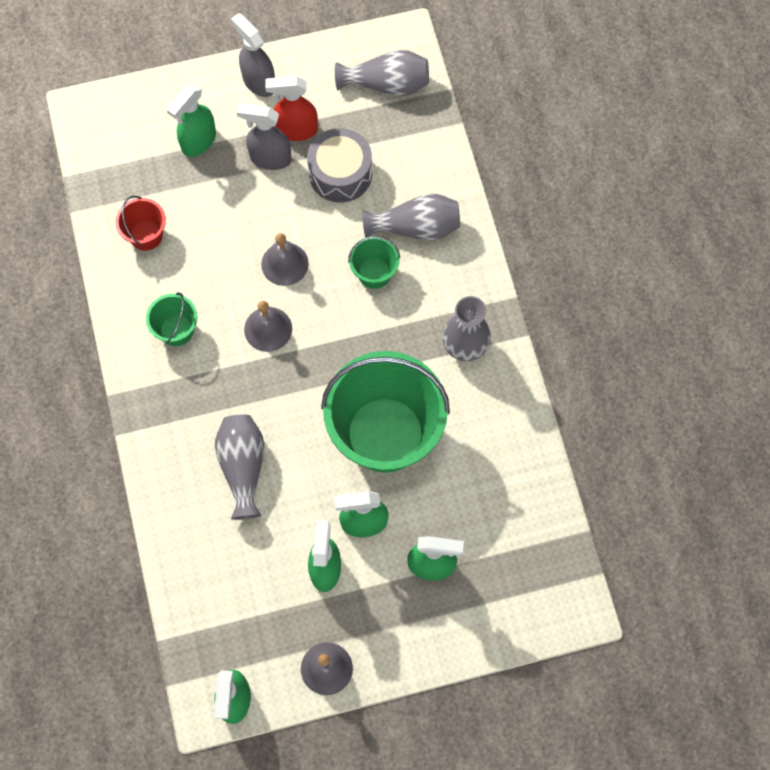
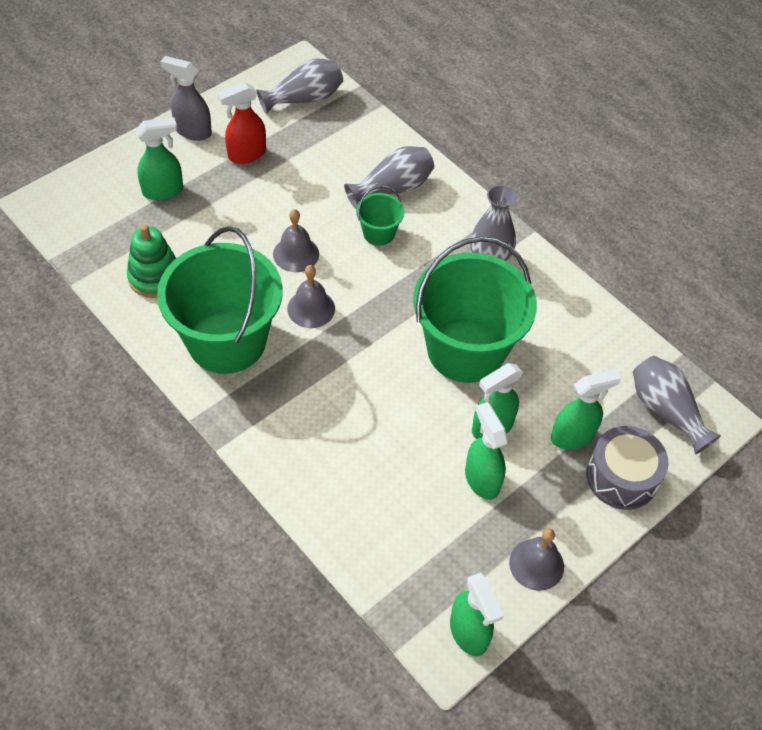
camera: 30 degrees left, 15 degrees down
red bucket [115,196,166,251] -> green stacking toy [127,224,176,298]
green bucket [146,292,198,346] -> green bucket [157,226,283,374], size x2.28
green spray bottle [167,84,216,157] -> green spray bottle turned 120 degrees counterclockwise [136,118,183,200]
grey vase [215,415,264,519] -> grey vase moved to [633,356,721,454]
grey spray bottle [237,103,291,170] -> none
grey drum [307,128,372,203] -> grey drum moved to [586,426,669,510]

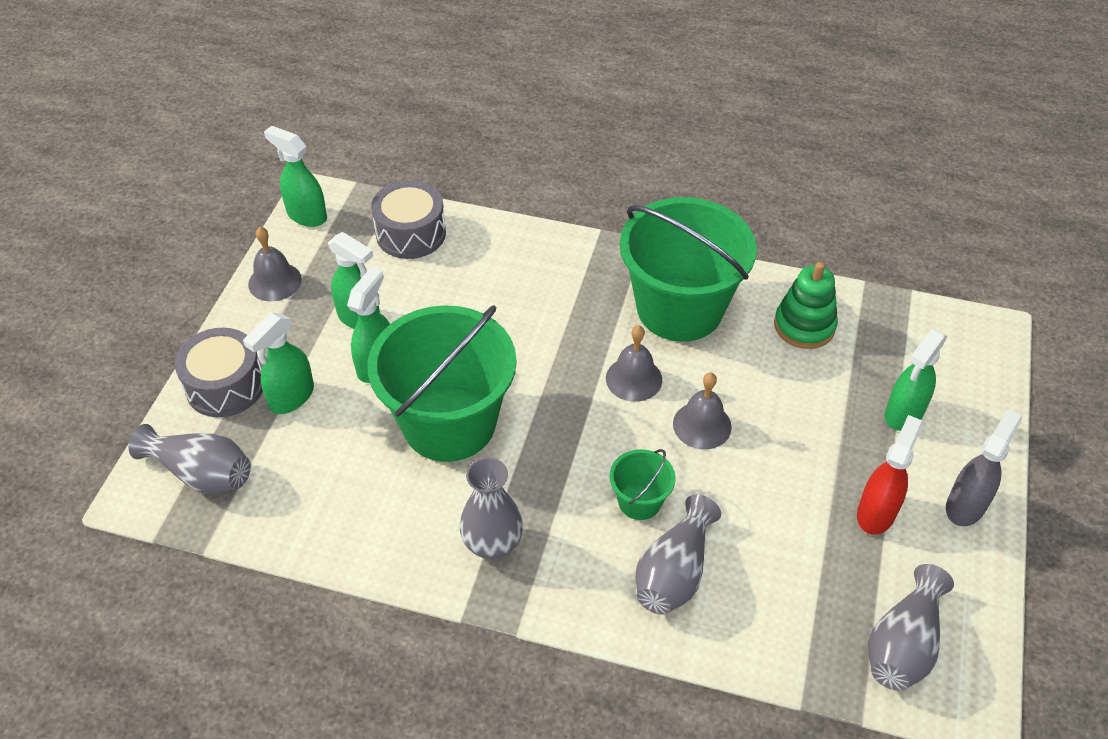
camera: 150 degrees right, 5 degrees down
grey spray bottle [160,56,212,141] -> grey spray bottle turned 45 degrees counterclockwise [946,409,1022,526]
none -> grey drum [371,180,446,259]

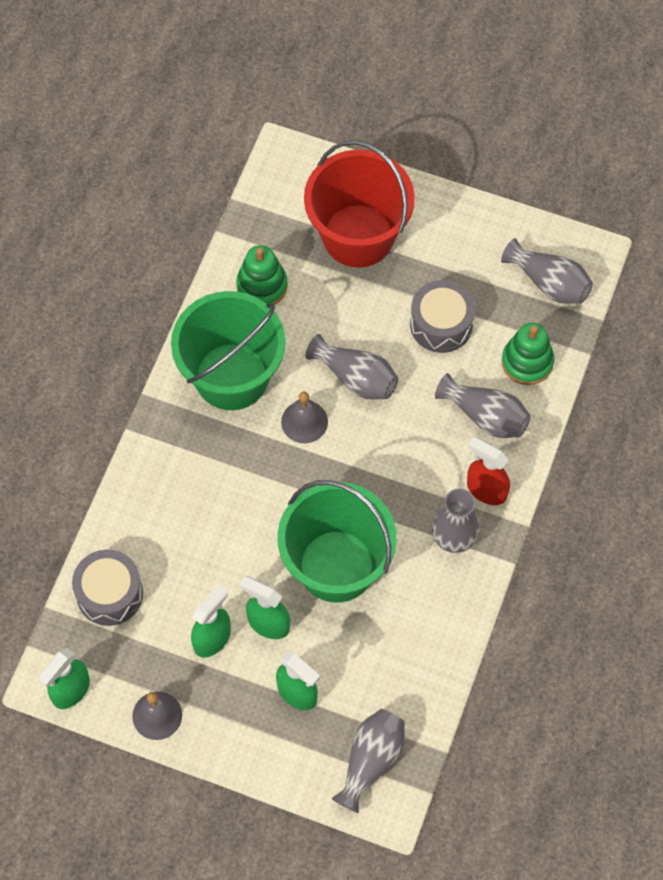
camera: 85 degrees left, 15 degrees up
grey drum [175,328,263,417] -> grey drum moved to [410,280,475,353]
green bucket [609,449,676,520] -> none
grey bell [673,372,732,449] -> grey vase [305,334,398,399]
red spray bottle [857,415,923,535] -> red spray bottle moved to [467,437,510,505]
green spray bottle [885,329,947,431] -> red bucket [304,140,415,268]
grey spray bottle [946,409,1022,526] -> none
none -> green stacking toy [502,323,554,385]

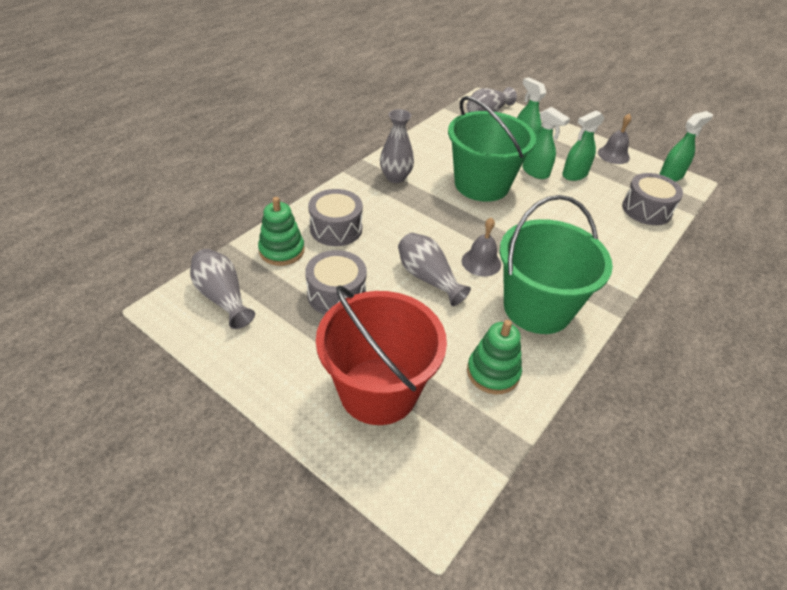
camera: 165 degrees left, 20 degrees down
grey vase [435,373,531,438] -> grey drum [308,189,363,246]
red spray bottle [467,437,510,505] -> none

